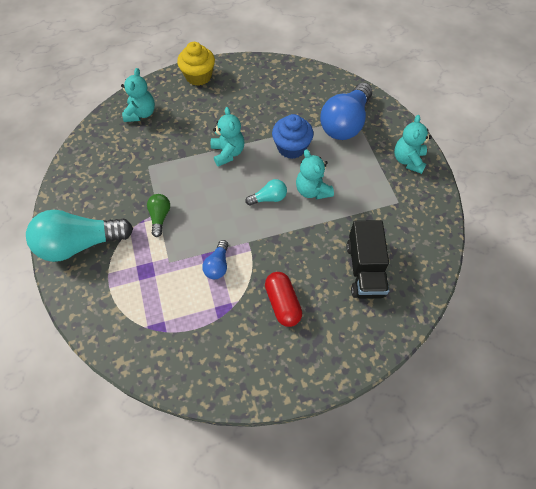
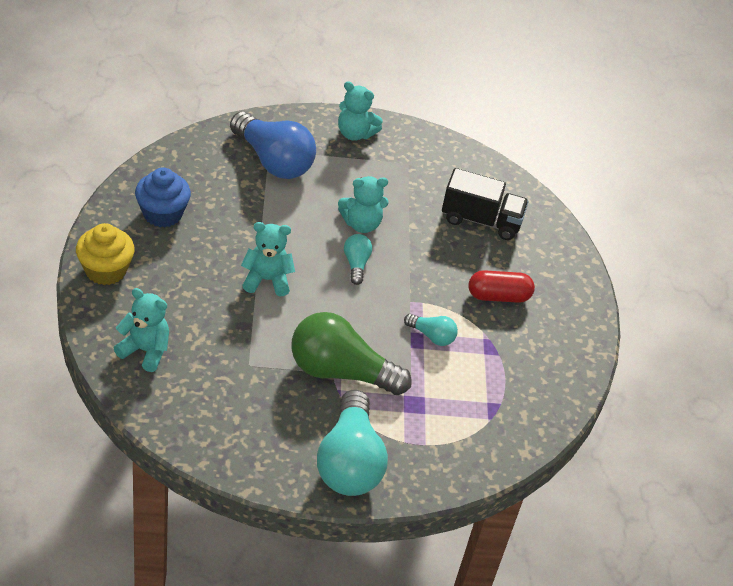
camera: 80 degrees left, 15 degrees down
green light bulb [147,194,170,237] -> green light bulb [291,312,412,395], size x2.12
blue light bulb [202,240,228,279] -> turquoise light bulb [404,314,458,346]
blue cupcake [272,114,313,159] -> blue cupcake moved to [135,167,191,227]

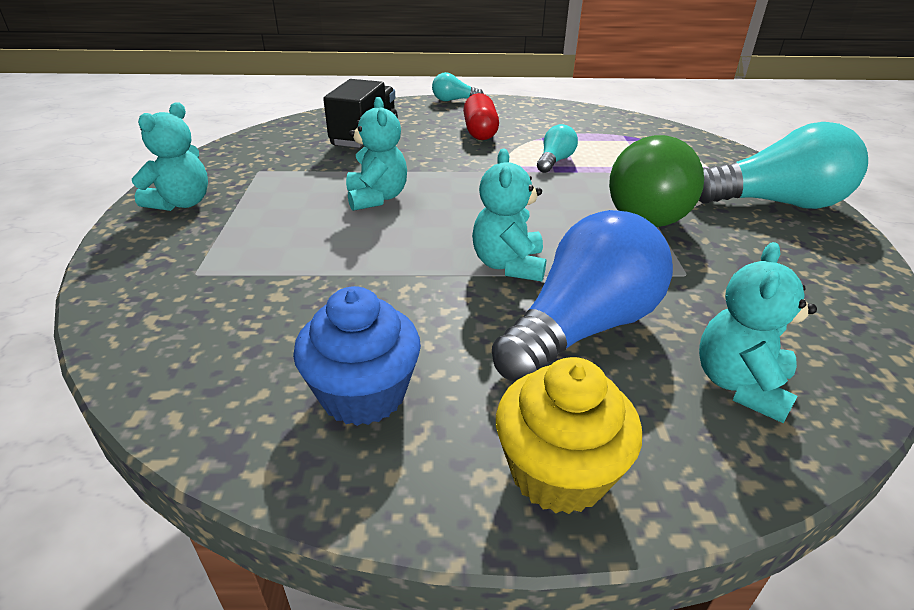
camera: 85 degrees left, 10 degrees down
blue light bulb [230,112,316,179] -> blue light bulb moved to [492,210,673,382]
turquoise light bulb [344,234,372,285] -> turquoise light bulb moved to [432,72,483,101]

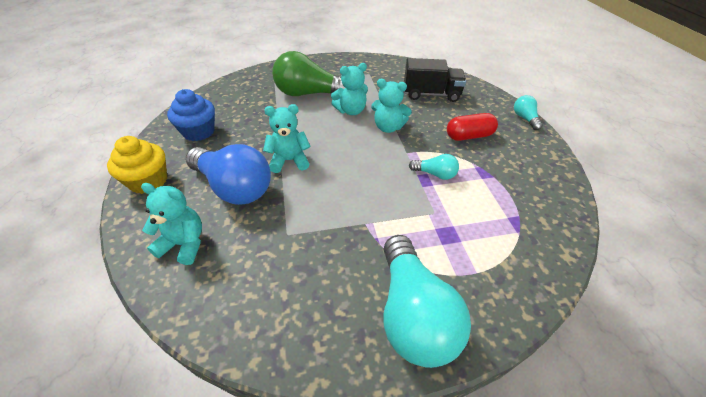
camera: 80 degrees right, 10 degrees up
turquoise teddy bear [132,102,208,211] -> turquoise teddy bear moved to [371,79,412,133]
green light bulb [609,135,704,227] -> green light bulb moved to [272,51,345,96]

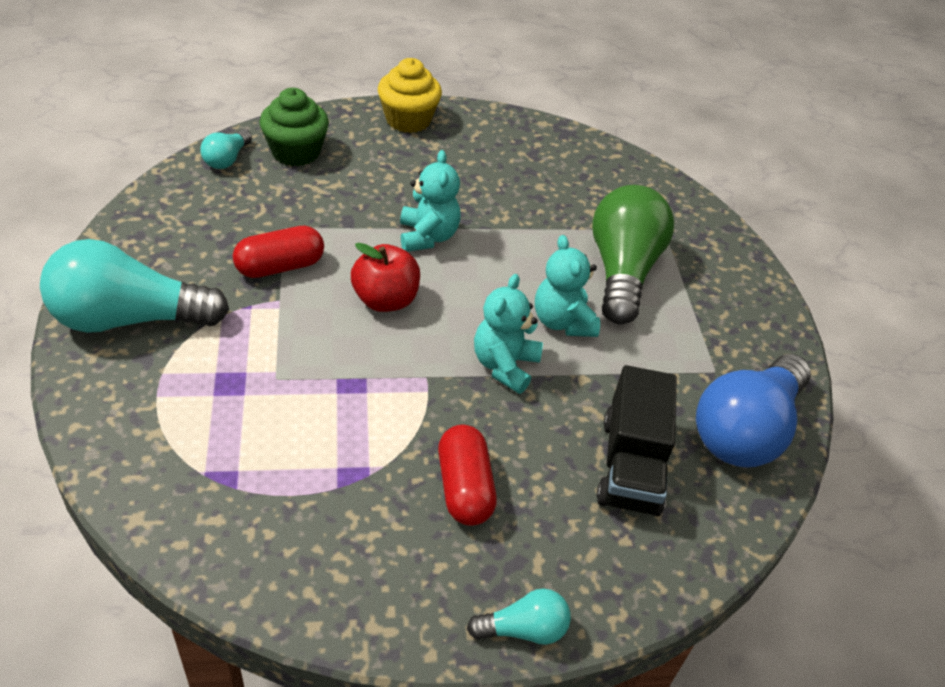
camera: 90 degrees right, 0 degrees up
turquoise teddy bear [141,183,202,265] -> green cupcake [259,88,329,166]
blue cupcake [167,89,215,141] -> none
blue light bulb [186,144,271,205] -> blue light bulb moved to [696,354,811,468]
turquoise light bulb [409,154,459,180] -> turquoise light bulb moved to [200,129,252,169]
none -> red capsule [233,226,324,278]
none -> red apple [351,243,420,312]

